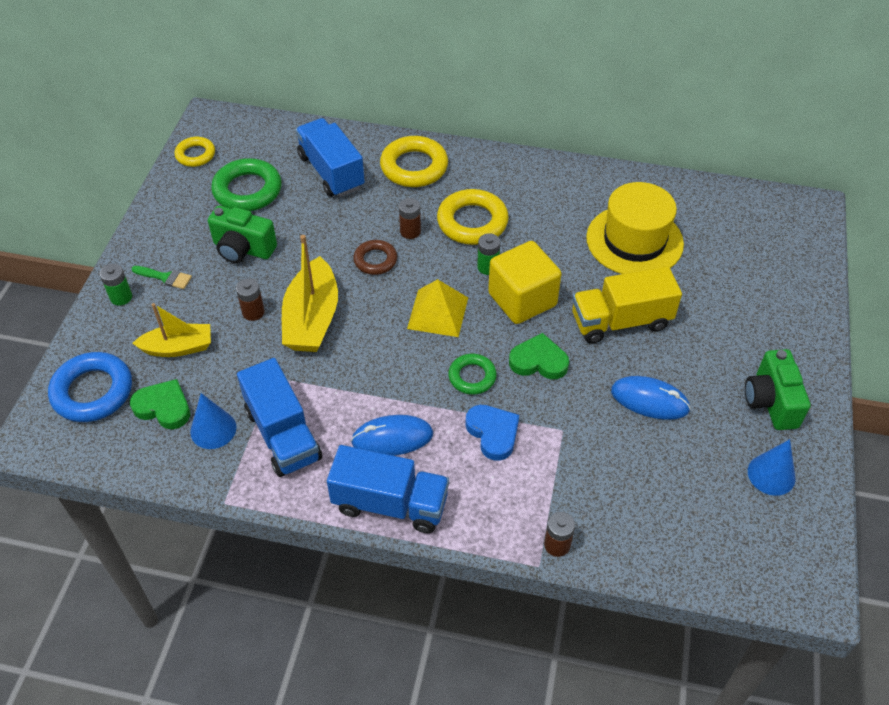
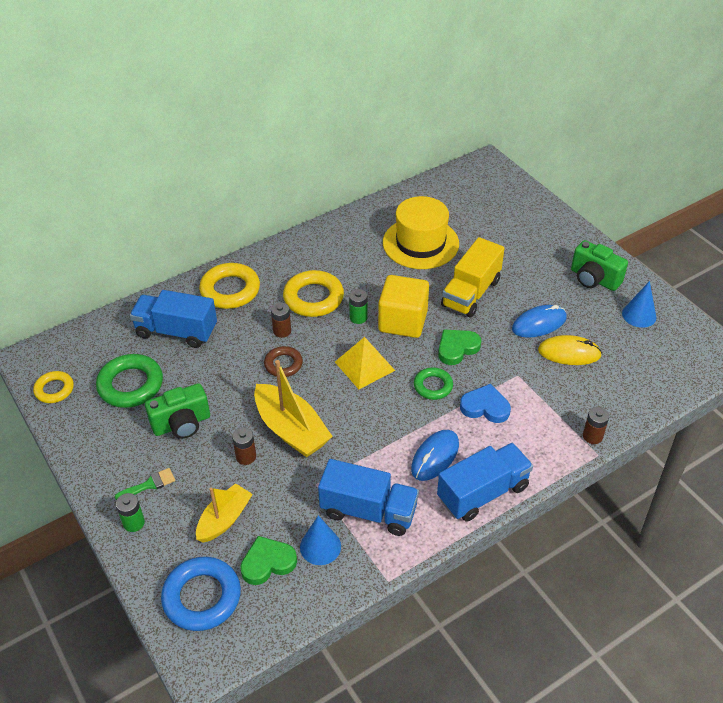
camera: 45 degrees left, 5 degrees down
none -> yellow mouse [538,335,602,365]

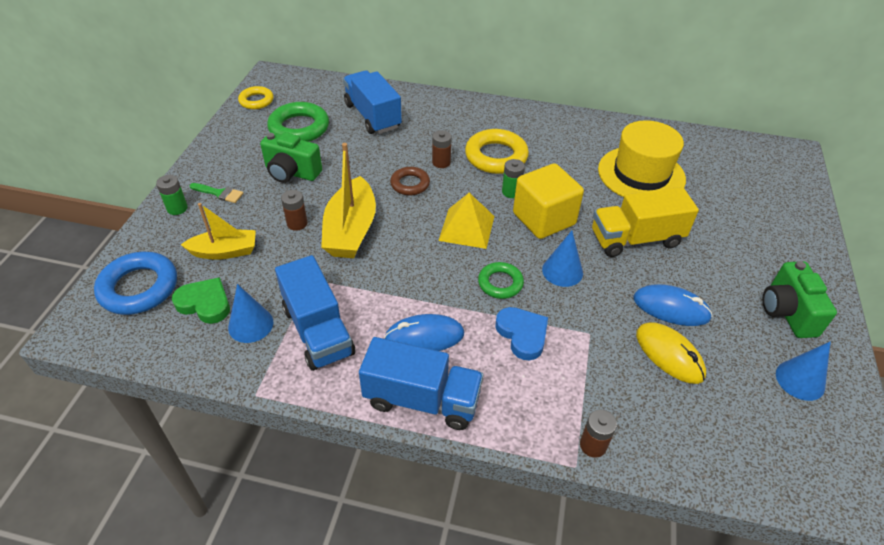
camera: 45 degrees right, 0 degrees up
yellow ring [199,263,260,309] -> none
green heart [438,329,481,365] -> blue cone [542,231,583,287]

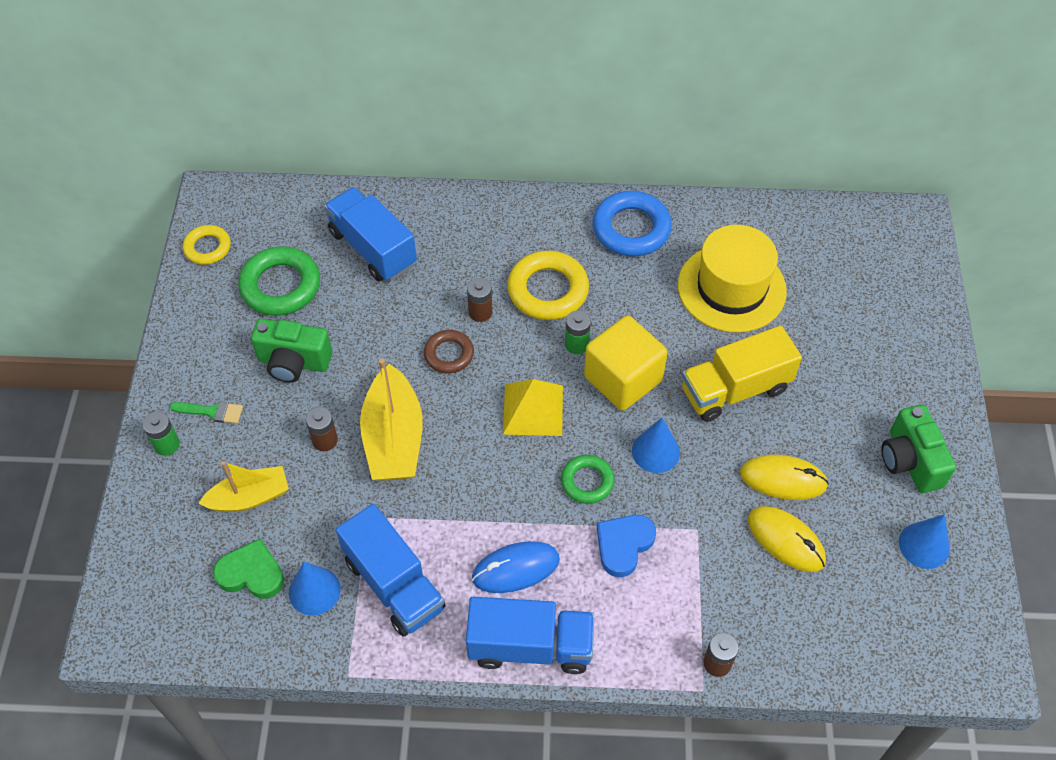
camera: 10 degrees left, 10 degrees up
blue ring [94,252,177,315] -> blue ring moved to [593,191,672,256]
blue heart [495,307,548,360] -> blue heart turned 105 degrees counterclockwise [597,515,656,577]
blue mouse [633,285,713,326] -> yellow mouse [740,455,829,500]

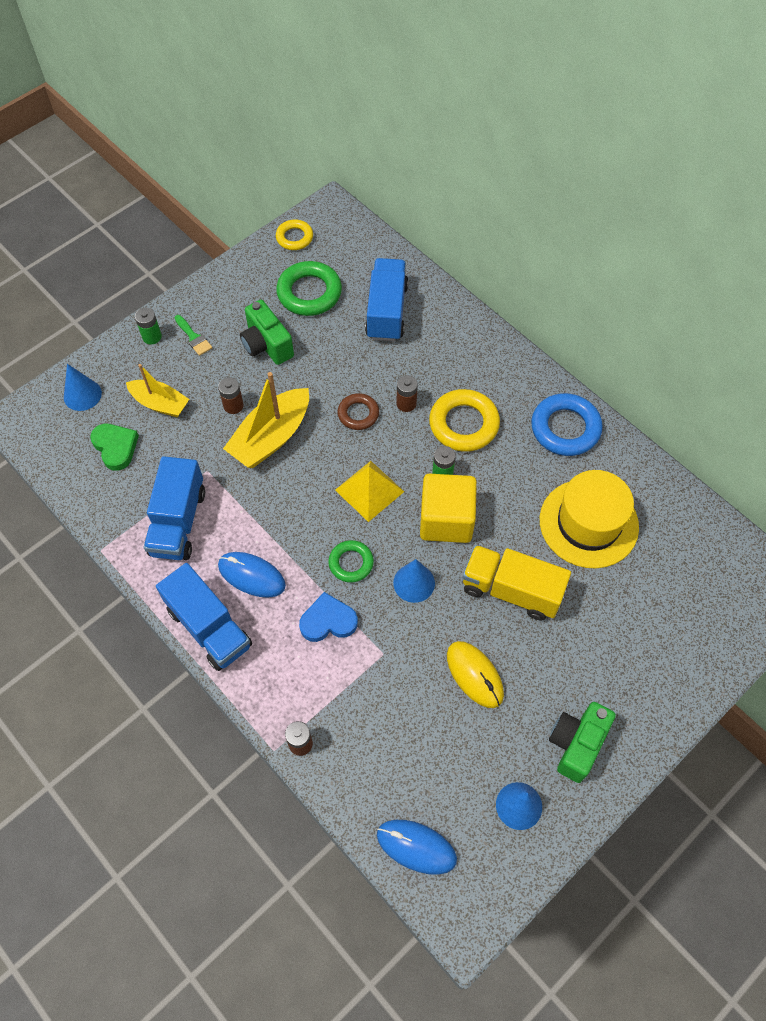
camera: 45 degrees right, 5 degrees up
blue cone [289,562,341,616] -> blue cone moved to [64,364,102,411]
yellow mouse [748,506,826,572] -> none
none -> blue mouse [377,820,457,875]

